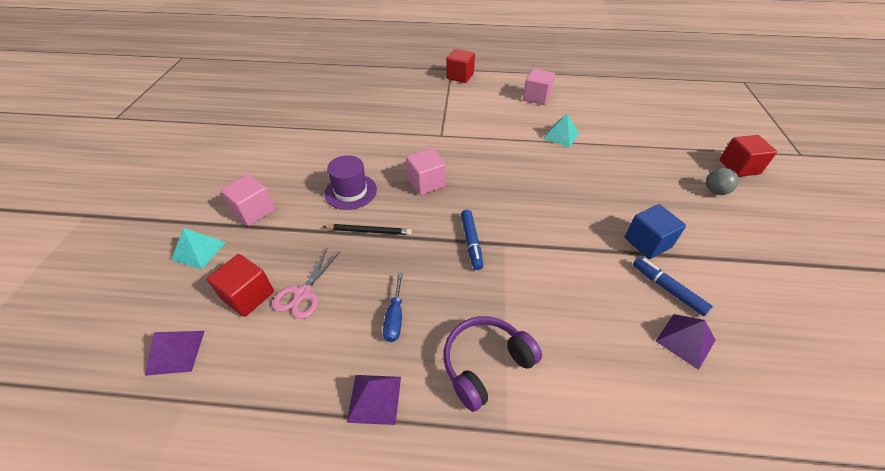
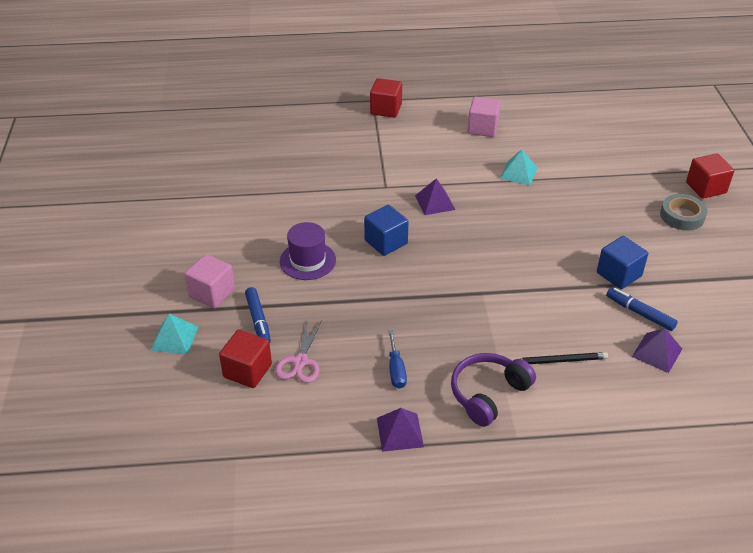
camera: 10 degrees left, 5 degrees down
purple pyramid [145,331,204,376] -> purple pyramid moved to [415,178,456,215]
black pencil [322,224,412,235] -> black pencil moved to [520,352,608,364]
pink cube [406,148,446,195] -> blue cube [364,205,409,256]
blue marker [461,210,483,270] -> blue marker moved to [245,287,271,342]
grey ball [706,168,739,195] -> grey tape [660,194,707,231]

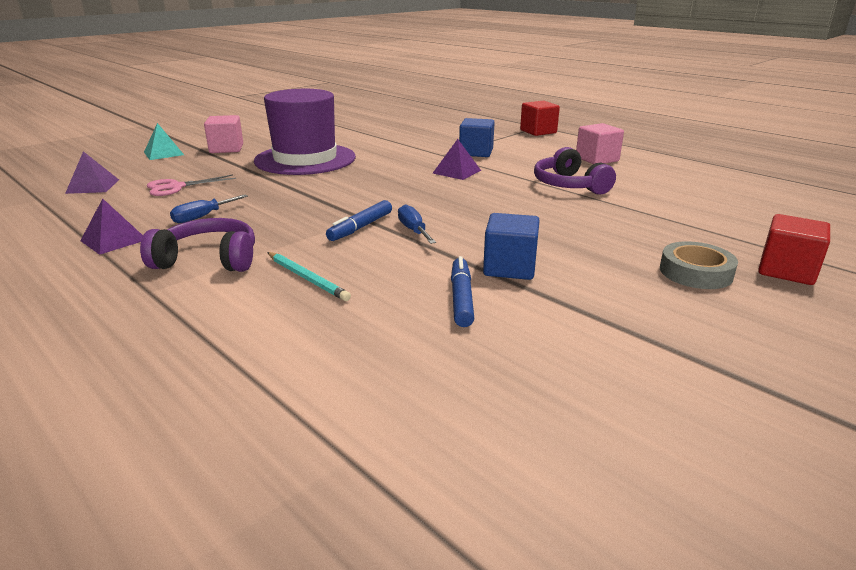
camera: 50 degrees right, 15 degrees down
red cube [219,329,272,388] -> none
blue marker [245,287,271,342] -> blue marker moved to [326,200,392,241]
purple hat [280,222,336,280] -> purple hat [254,89,356,175], size x1.83
blue cube [364,205,409,256] -> blue cube moved to [459,118,495,157]
turquoise pyramid [499,149,537,185] -> purple headphones [534,147,616,194]
black pencil [520,352,608,364] -> turquoise pencil [267,252,351,301]
purple pyramid [632,328,682,373] -> purple pyramid moved to [65,151,119,194]
none -> blue screwdriver [398,204,436,244]

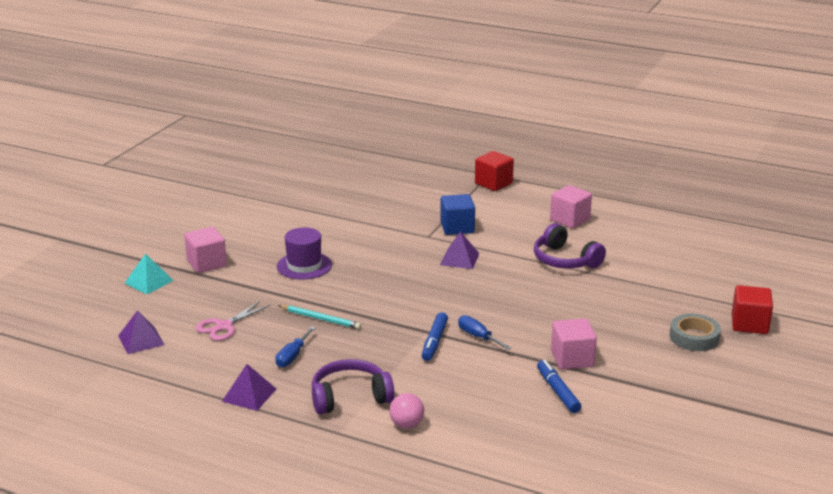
camera: 20 degrees left, 0 degrees up
purple hat [254,89,356,175] -> purple hat [277,227,332,280], size x0.55
turquoise pencil [267,252,351,301] -> turquoise pencil moved to [278,305,361,329]
blue cube [483,213,540,280] -> pink cube [551,318,597,369]
none -> pink ball [389,393,424,429]

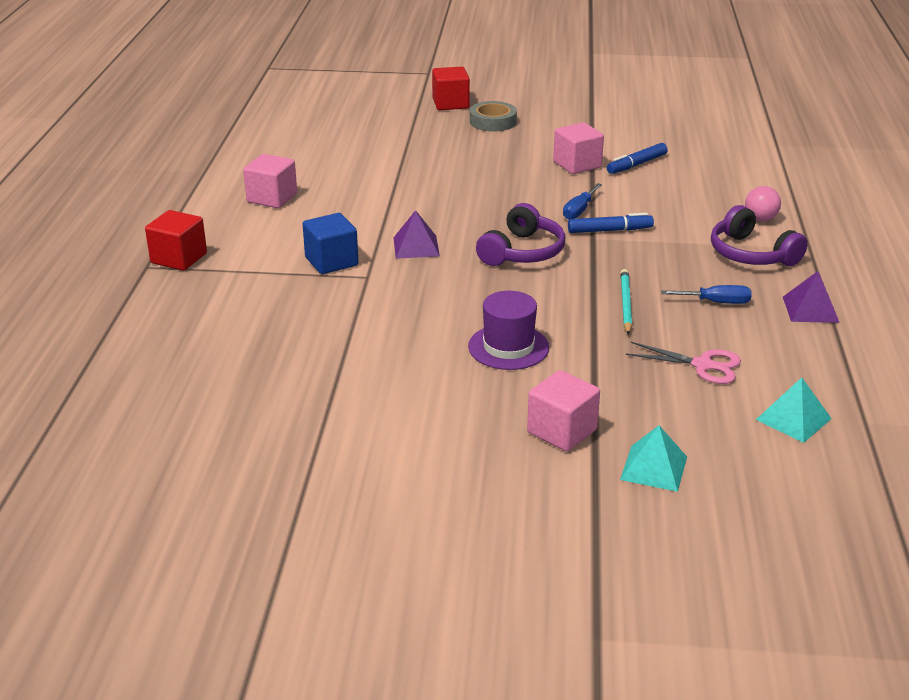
camera: 110 degrees left, 5 degrees up
purple pyramid [118,310,165,354] -> turquoise pyramid [756,377,832,443]
purple headphones [534,223,606,269] -> purple headphones moved to [476,203,565,266]

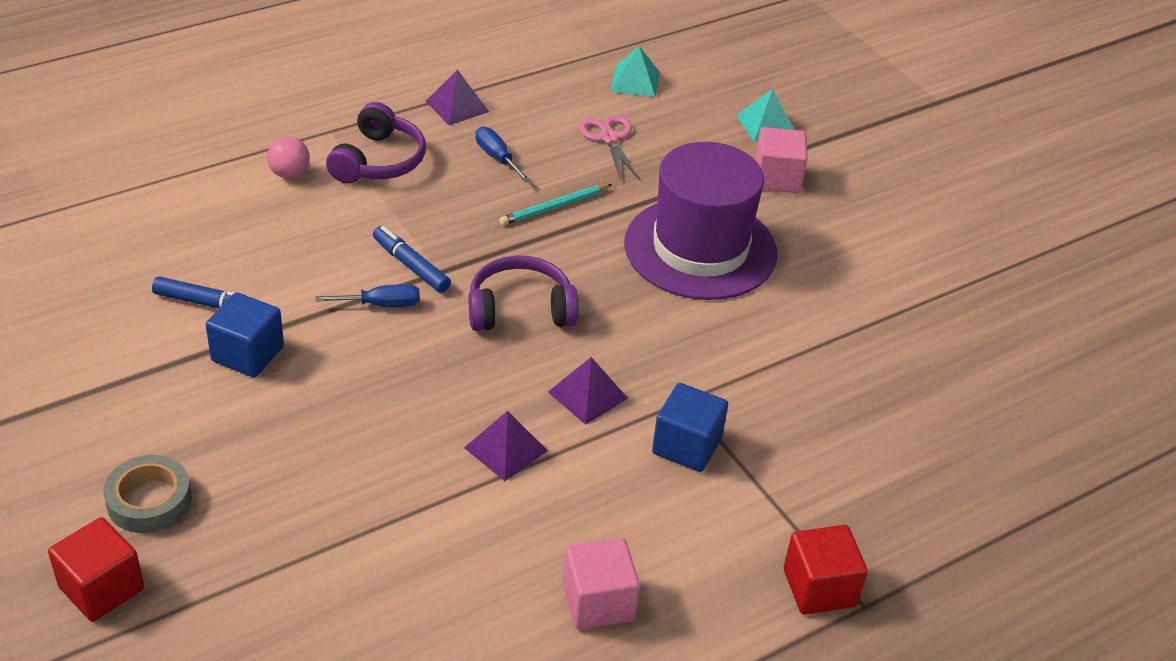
camera: 130 degrees left, 10 degrees up
purple hat [468,291,549,370] -> purple hat [624,142,777,300], size x1.83
pink cube [553,122,604,174] -> blue cube [206,292,284,377]
none -> purple pyramid [464,411,548,481]

